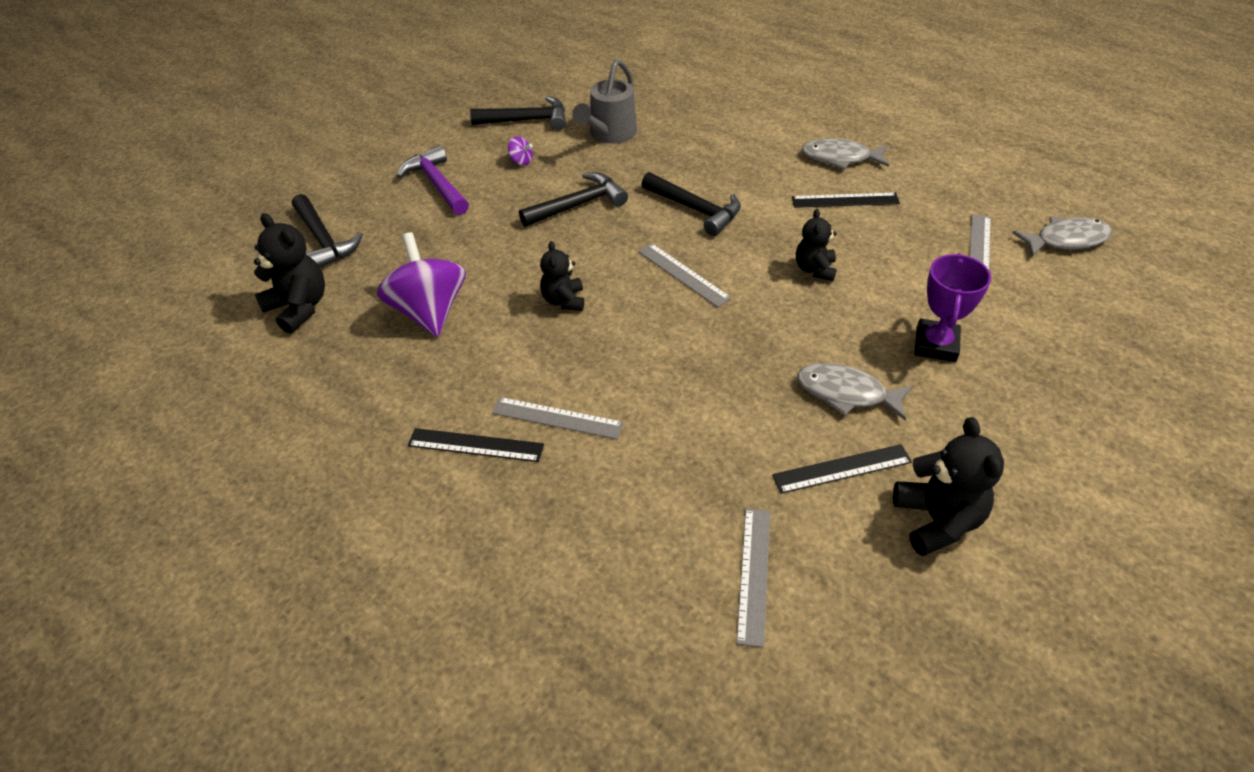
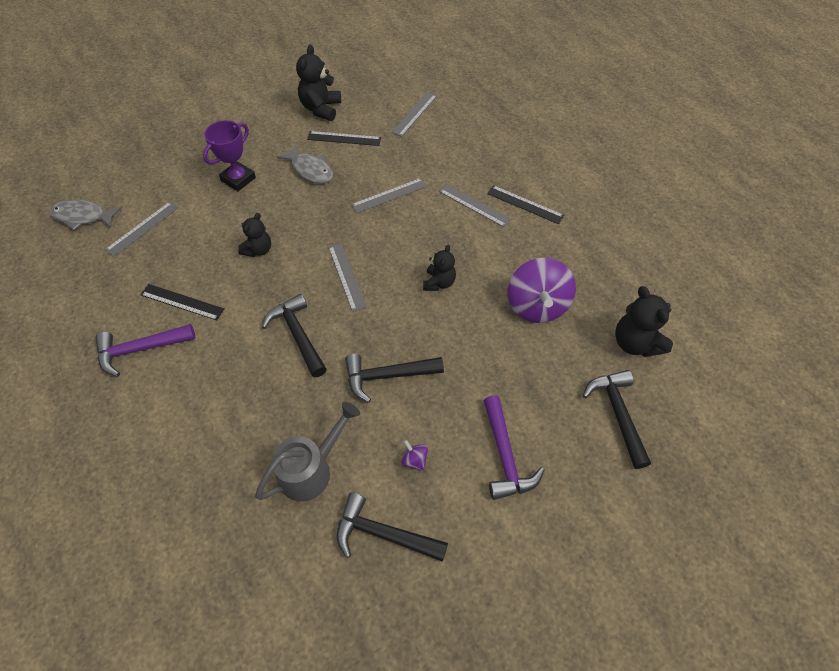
camera: 160 degrees left, 10 degrees up
grey fish [802,138,889,170] -> purple hammer [95,324,195,376]
none -> grey ruler [351,178,427,213]

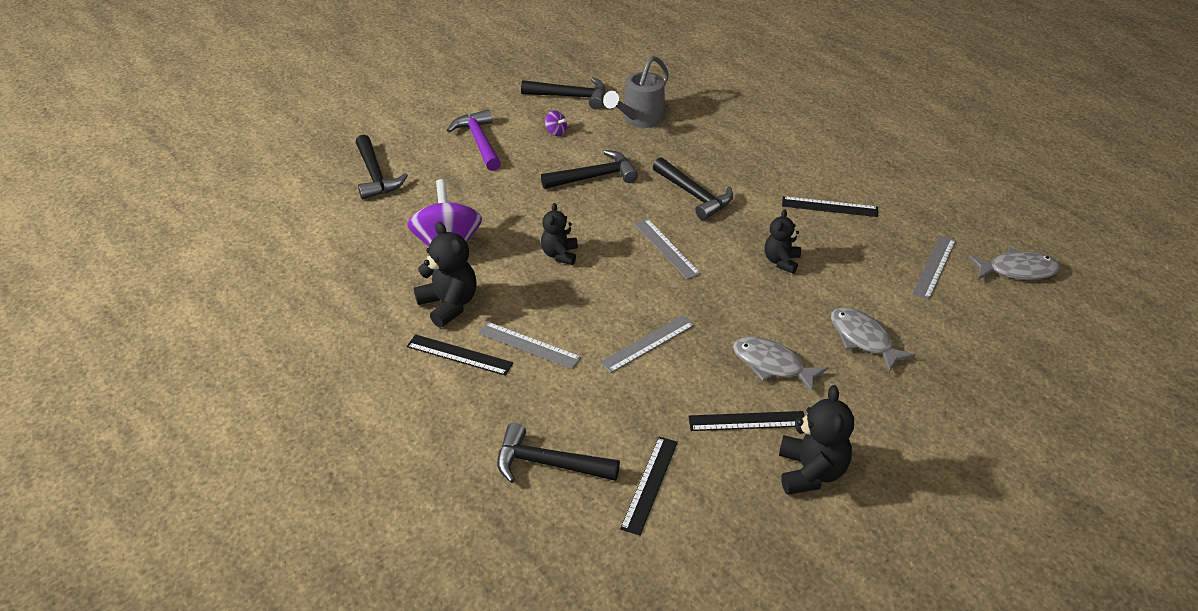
camera: 170 degrees right, 15 degrees down
purple hammer [95,324,195,376] -> none
purple trophy [203,120,256,191] -> grey fish [831,307,916,372]
grey ruler [391,92,437,137] -> black ruler [620,437,678,536]
black teddy bear [615,286,673,357] -> black teddy bear moved to [414,222,477,328]
none -> black hammer [497,423,620,483]

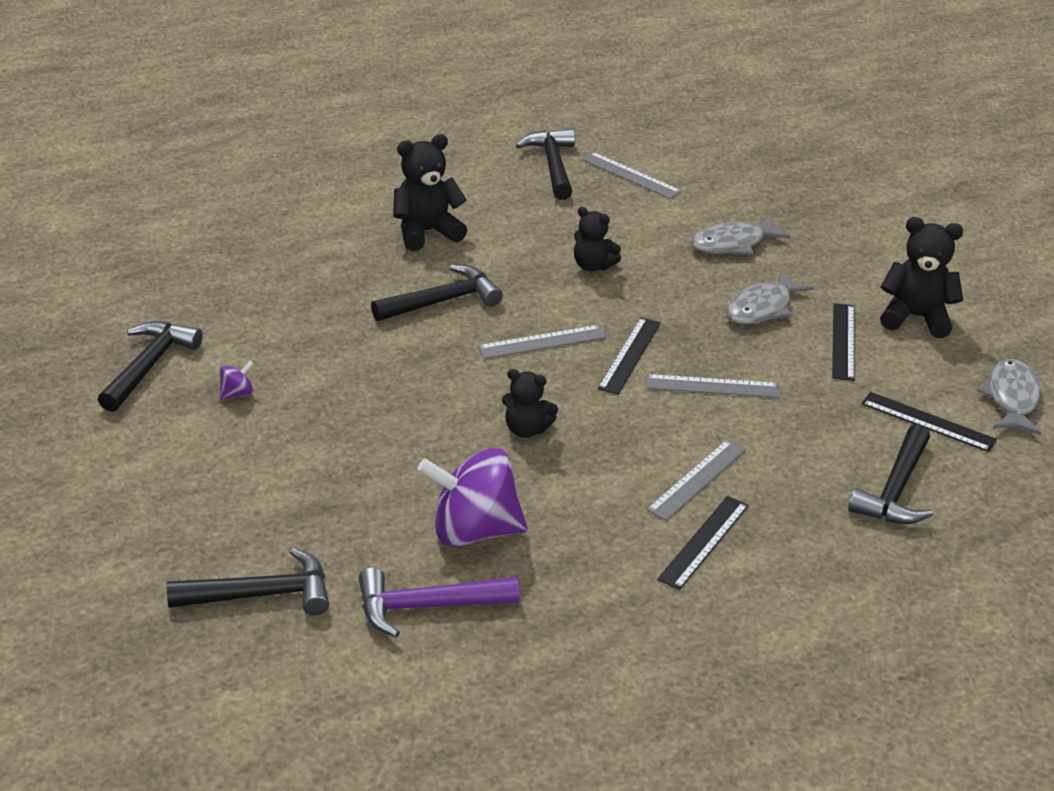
camera: 80 degrees left, 5 degrees down
black teddy bear [414,222,477,328] -> black teddy bear moved to [393,134,467,251]
purple hammer [447,109,501,171] -> purple hammer moved to [358,567,520,638]
black hammer [541,150,638,189] -> black hammer moved to [516,128,575,200]
grey ruler [600,315,694,373] -> grey ruler turned 60 degrees counterclockwise [646,374,780,398]
grey watering can [603,56,669,128] -> none
black ruler [782,196,878,217] -> black ruler moved to [598,317,661,395]
grey fish [969,248,1060,280] -> grey fish moved to [977,359,1041,435]

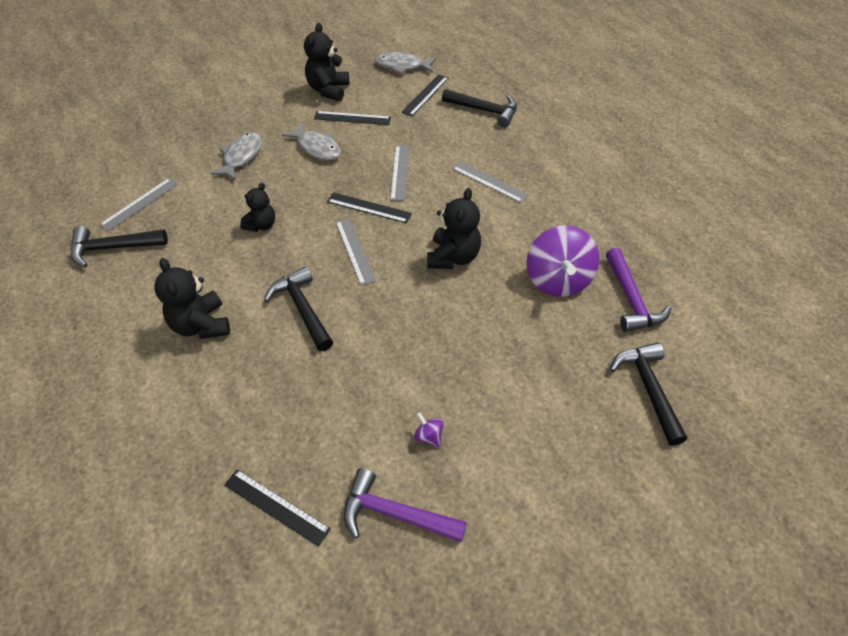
camera: 90 degrees left, 15 degrees up
black hammer [98,321,203,412] -> purple hammer [344,468,467,542]
black teddy bear [502,369,558,438] -> black teddy bear [427,188,481,269], size x1.53
black ruler [657,496,749,590] -> black ruler moved to [224,469,331,547]
grey fish [691,216,791,255] -> grey fish turned 135 degrees counterclockwise [210,132,262,181]

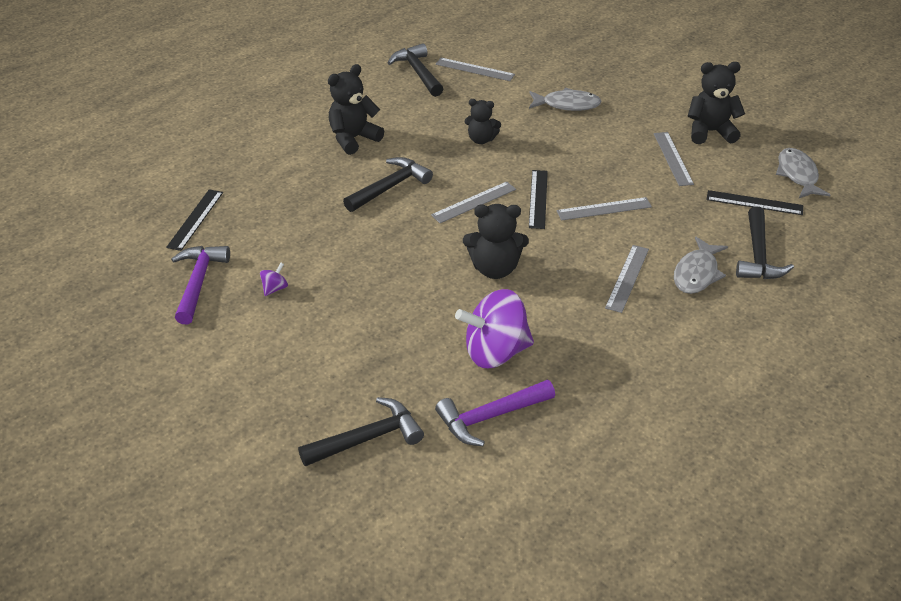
camera: 75 degrees right, 10 degrees down
grey fish [282,123,341,161] -> grey fish moved to [674,236,728,294]
black ruler [314,111,391,125] -> grey ruler [654,132,694,186]

